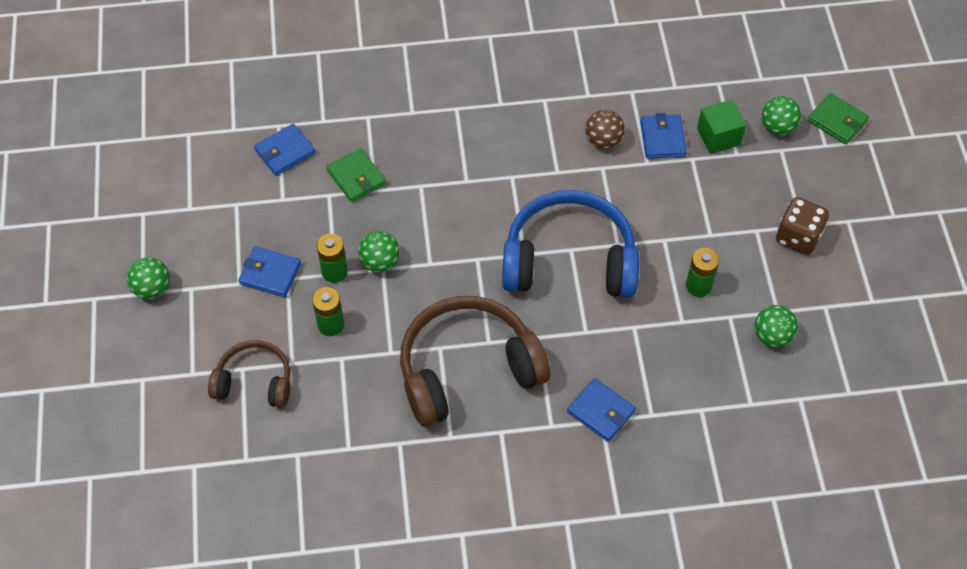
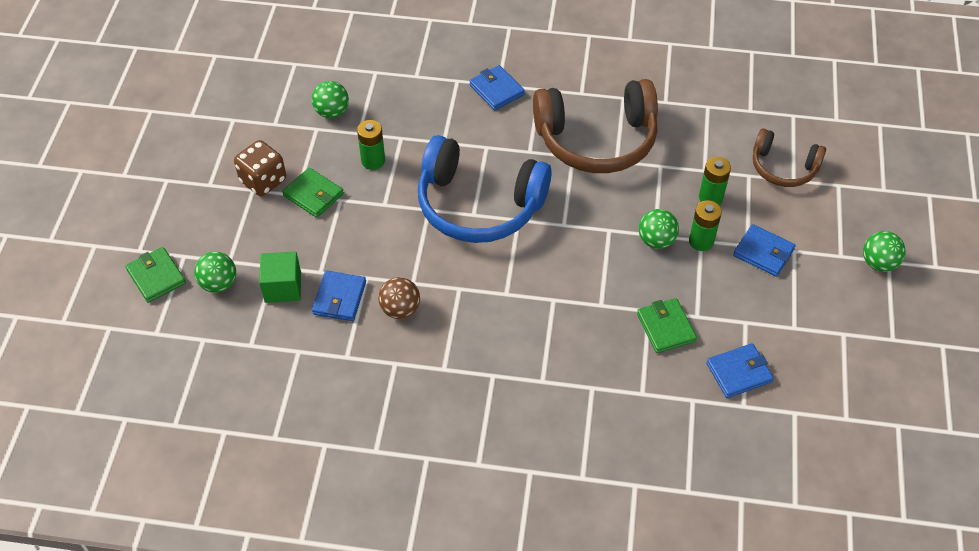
camera: 165 degrees left, 5 degrees down
none -> green wallet [282,167,344,218]

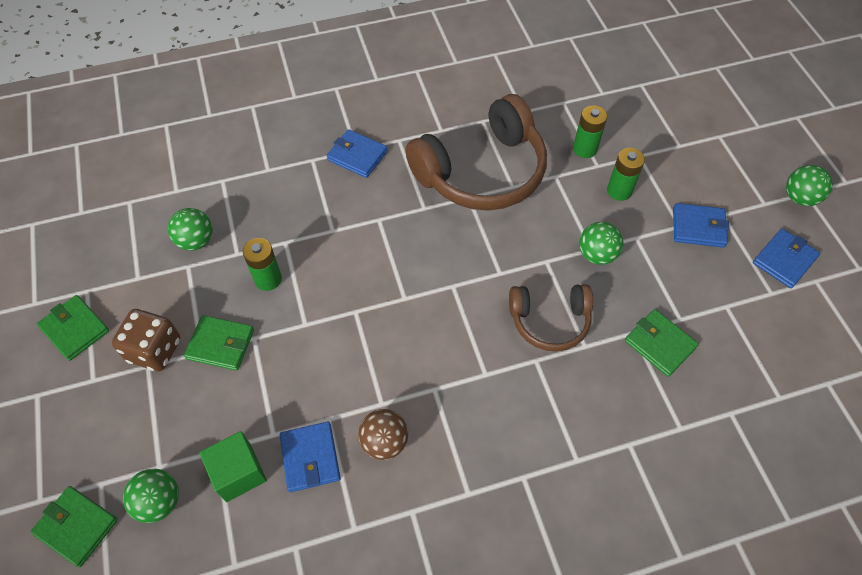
camera: 25 degrees left, 5 degrees up
blue headphones [418,135,552,243] -> none
green battery [689,200,722,251] -> green battery moved to [573,105,607,158]
blue wallet [706,343,774,398] -> blue wallet moved to [753,229,820,288]
brown headphones [753,128,826,187] -> brown headphones moved to [509,284,593,352]
none -> green wallet [37,295,109,361]

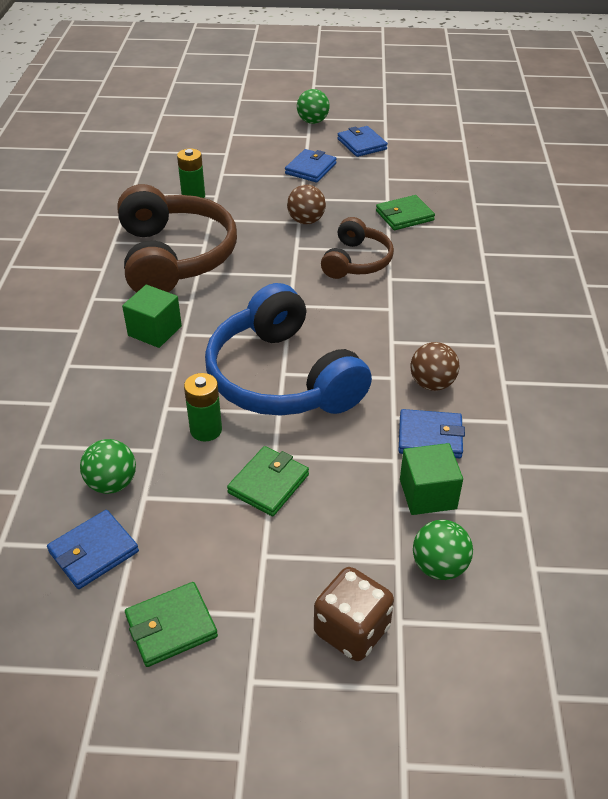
camera: 70 degrees left, 15 degrees down
green wallet [31,486,118,567] -> none
brown dice [112,309,180,371] -> brown dice moved to [314,567,394,661]
blue wallet [327,129,388,178] -> blue wallet moved to [47,510,139,589]
green ball [579,222,623,265] -> brown ball [287,185,326,224]
green battery [607,148,645,201] -> none
none -> green cube [122,285,182,348]
none -> blue headphones [205,283,372,416]

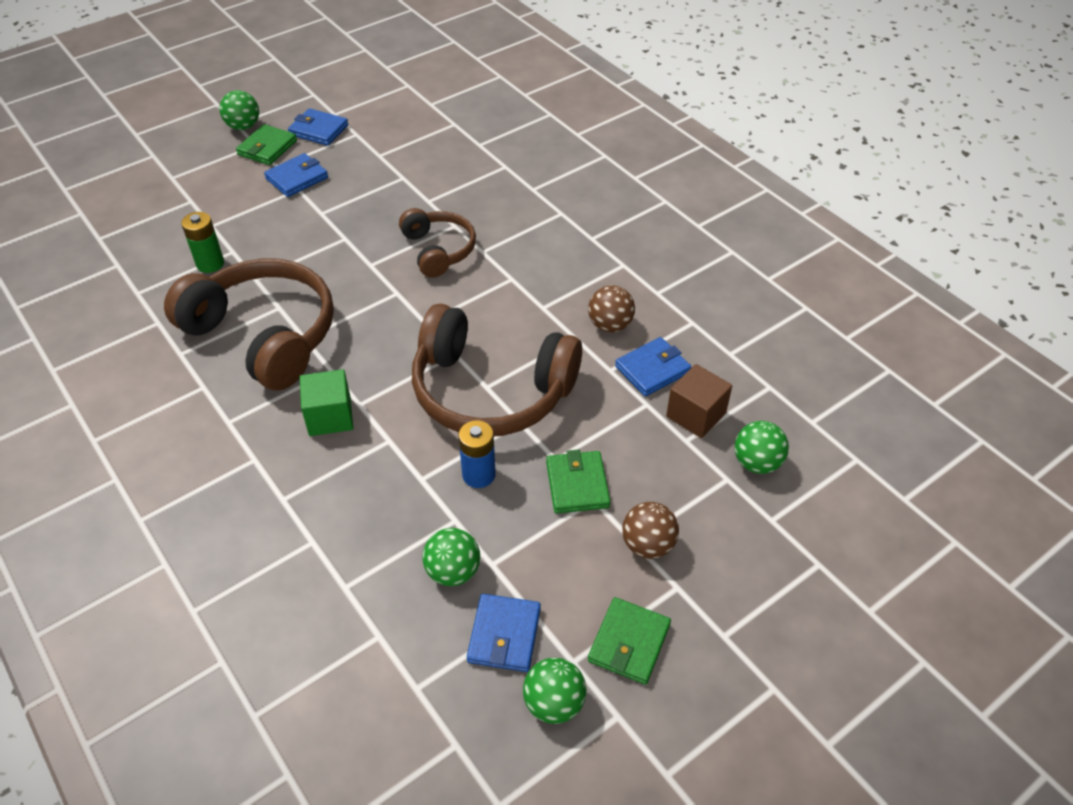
camera: 40 degrees left, 5 degrees up
green battery [184,373,222,442] -> blue battery [458,420,496,488]
blue headphones [205,283,372,416] -> brown headphones [412,303,582,436]
blue wallet [285,149,337,182] -> blue wallet turned 60 degrees clockwise [264,153,328,197]
brown ball [287,185,326,224] -> brown ball moved to [622,502,679,559]
brown dice [314,567,394,661] -> none
green wallet [376,195,435,230] -> green wallet moved to [236,124,297,165]
green cube [400,443,463,515] -> brown cube [666,364,732,438]
none -> green ball [523,658,587,724]

